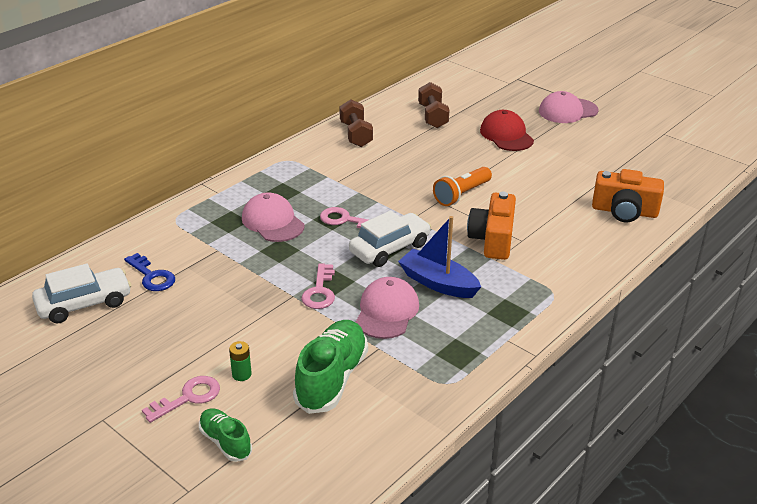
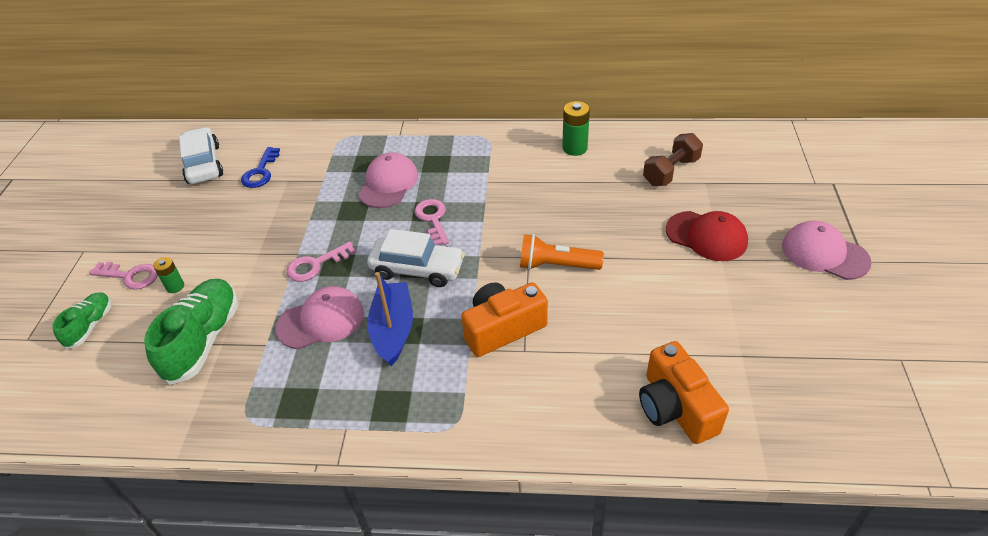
camera: 55 degrees right, 10 degrees up
white car [32,263,131,324] -> white car turned 135 degrees counterclockwise [179,127,223,184]
green shoe [293,320,368,414] -> green shoe turned 60 degrees counterclockwise [144,279,238,385]
brown dumbbell [340,99,373,147] -> green battery [562,101,590,156]
red cap [480,110,534,151] -> red cap turned 90 degrees clockwise [666,211,748,261]

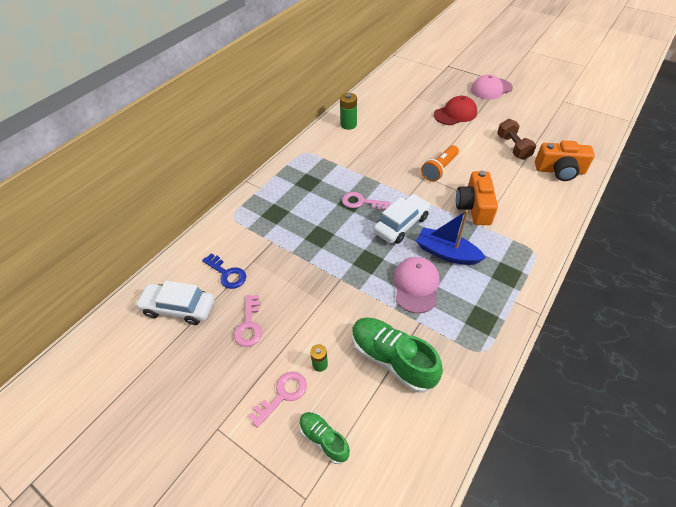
camera: 60 degrees left, 5 degrees up
pink key [286,241,356,282] -> pink key moved to [234,295,262,347]
pink cap [358,153,418,208] -> none
brown dumbbell [643,133,703,186] -> brown dumbbell moved to [497,119,536,160]

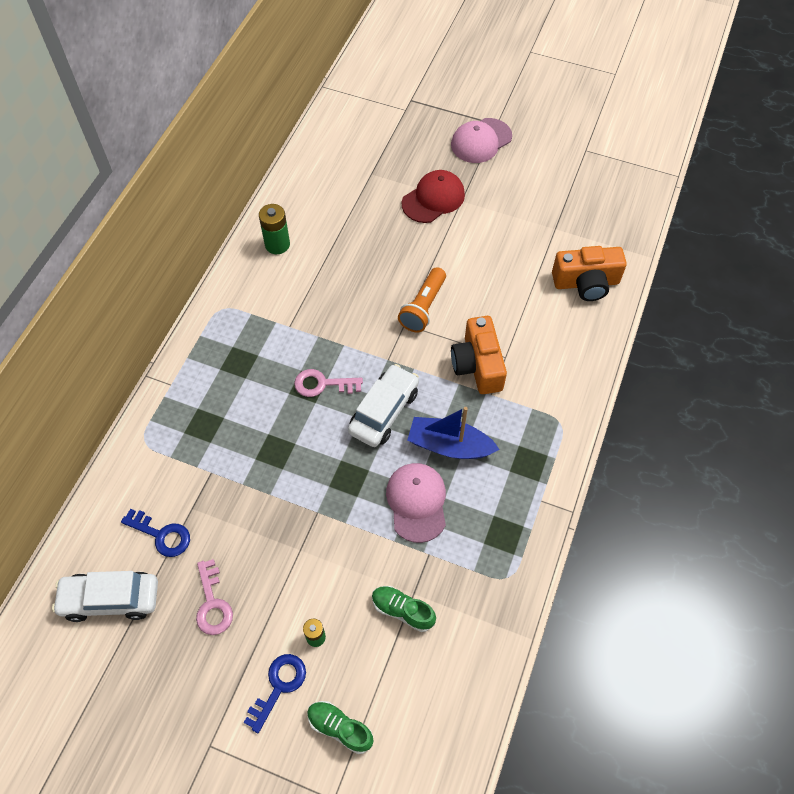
camera: 15 degrees left, 10 degrees up
pink key [248,371,307,428] -> blue key [244,654,306,733]
green shoe [352,318,443,393] -> green shoe [372,586,436,632], size x0.56
brown dumbbell [497,119,536,160] -> none

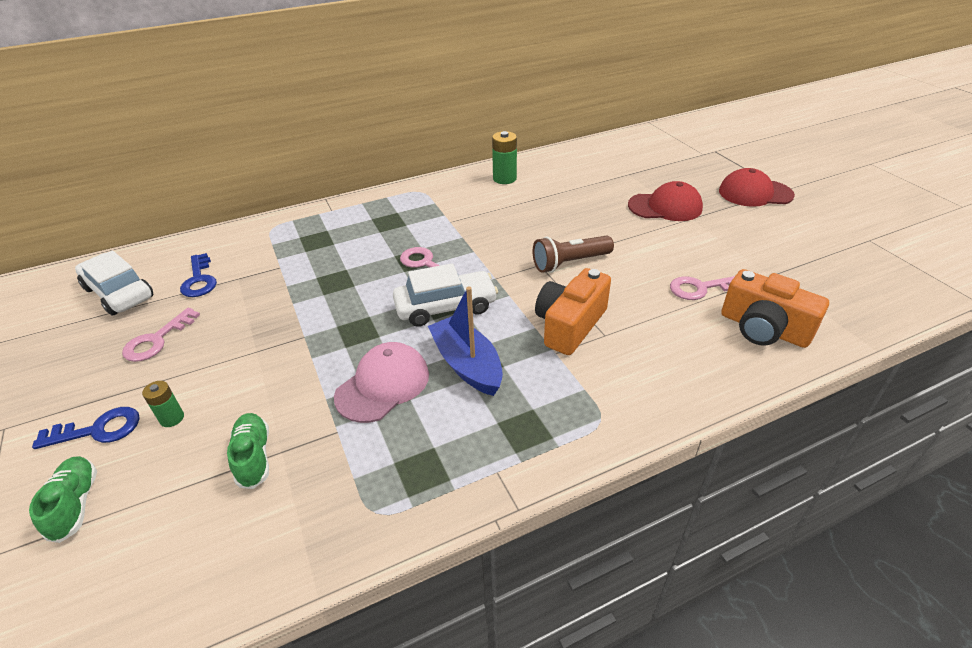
camera: 45 degrees right, 20 degrees down
orange flashlight [398,267,446,333] -> brown flashlight [533,236,614,273]
pink cap [451,118,512,163] -> red cap [719,168,795,207]
none -> pink key [670,276,735,300]

